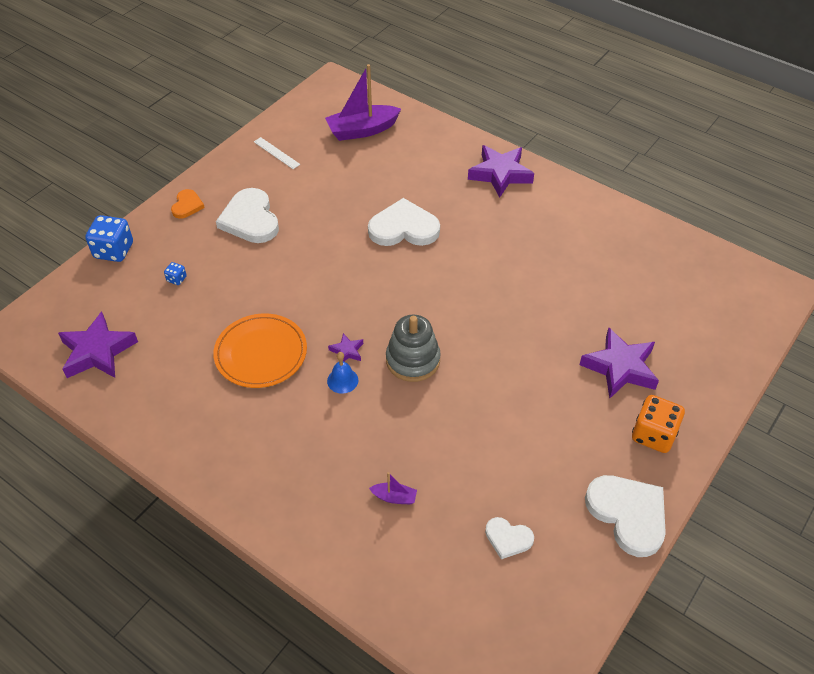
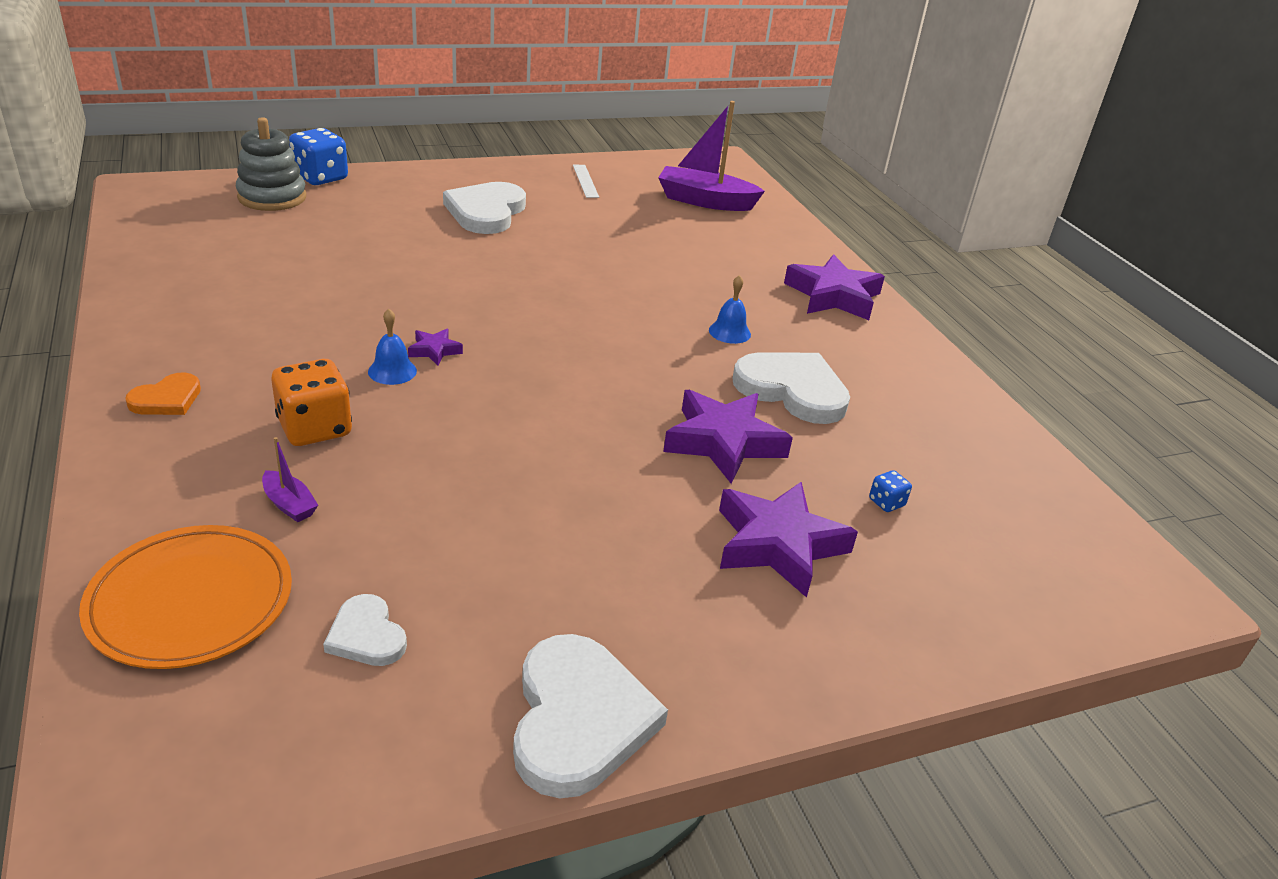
camera: 30 degrees right, 15 degrees down
purple star [58,312,138,378] -> purple star moved to [663,390,793,484]
blue dice [164,262,187,285] -> blue dice moved to [869,470,912,512]
orange heart [171,189,205,219] -> orange heart moved to [125,372,201,415]
orange plate [213,314,307,388] -> orange plate moved to [79,525,292,669]
white heart [368,198,440,246] -> white heart moved to [733,352,850,424]
grey stacking toy [386,315,441,382] -> grey stacking toy moved to [236,117,306,211]
orange dice [632,395,685,453] -> orange dice moved to [271,359,352,446]
none -> blue bell [709,275,751,344]

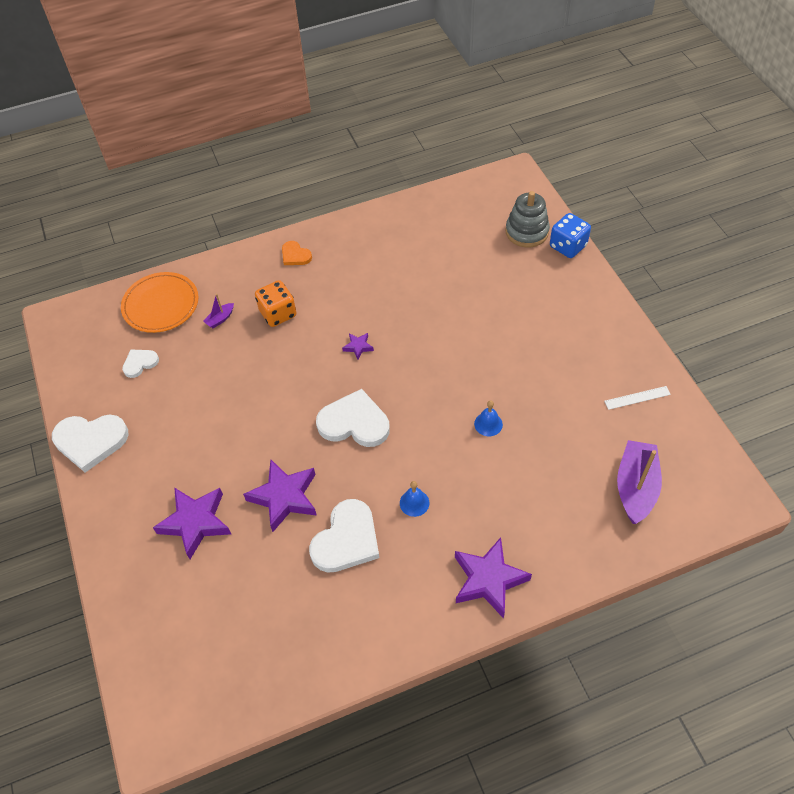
camera: 95 degrees right, 20 degrees up
blue bell [368,309,417,385] -> blue bell moved to [474,400,503,436]
white heart [443,182,526,234] -> white heart moved to [316,389,390,447]
blue dice [869,470,912,512] -> none

